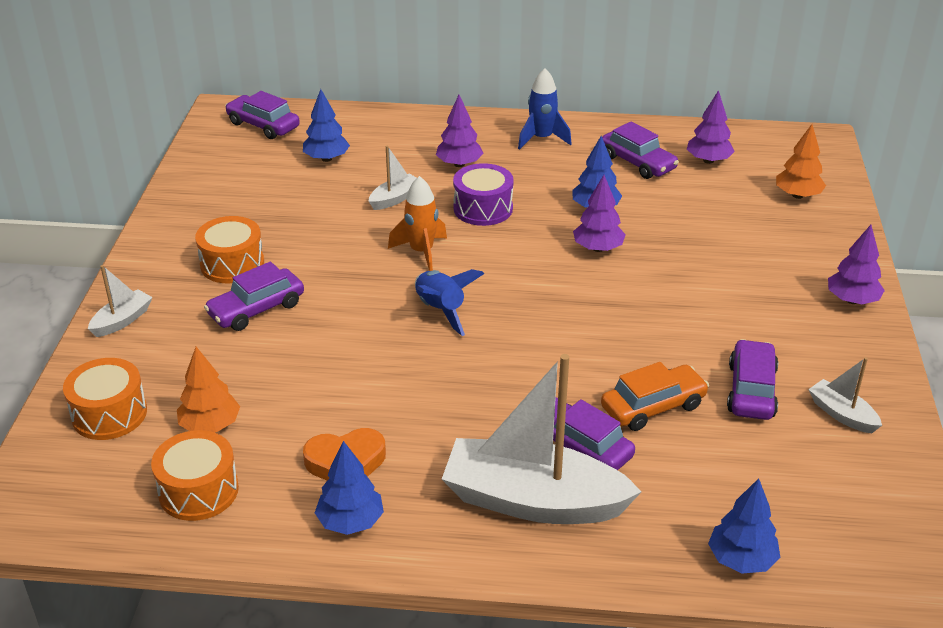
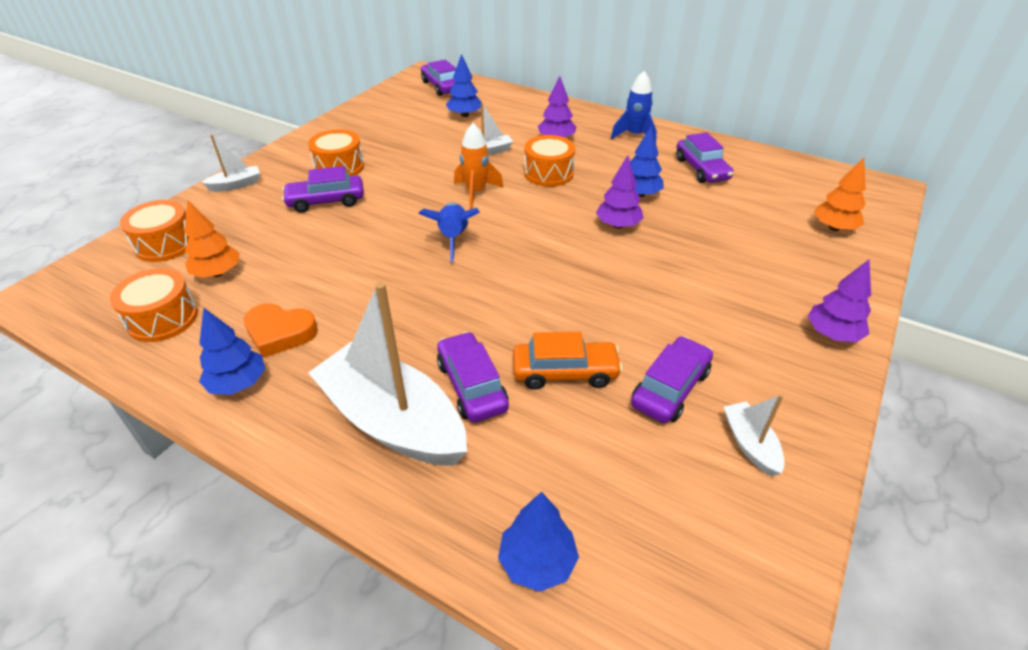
camera: 25 degrees right, 5 degrees up
purple drum [453,163,514,226] -> orange drum [524,135,576,187]
purple tree [687,90,735,164] -> none

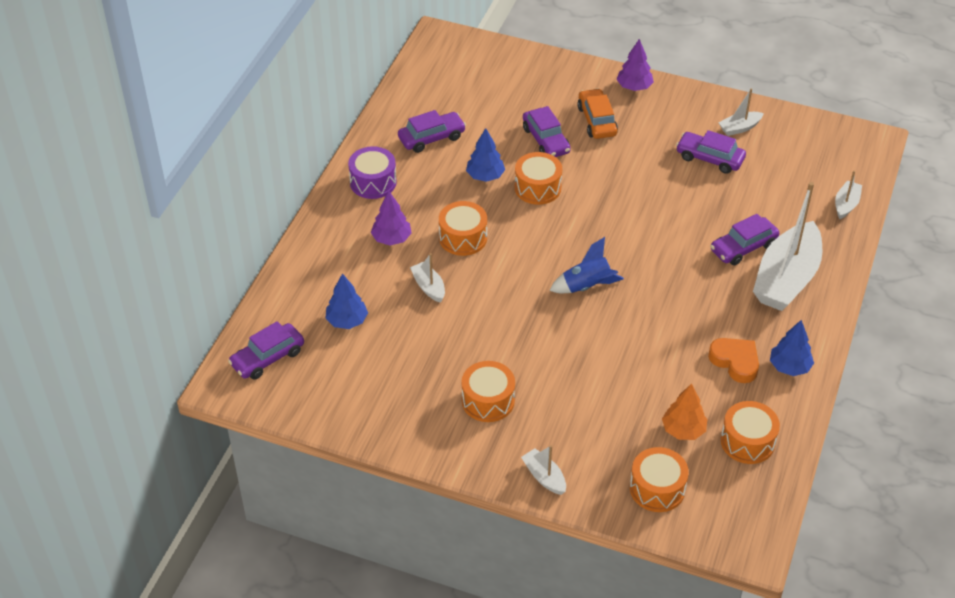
camera: 100 degrees left, 5 degrees up
orange heart [243,304,318,358] -> orange heart turned 45 degrees counterclockwise [708,338,759,383]
purple car [282,166,364,213] -> purple car moved to [523,106,571,157]
orange rocket [454,123,504,209] -> none
blue tree [498,492,579,592] -> white boat [835,171,862,219]
orange car [513,332,623,390] -> orange car moved to [577,88,618,139]
purple tree [596,155,644,229] -> orange drum [515,152,562,205]
blue rocket [611,71,657,142] -> purple drum [348,146,397,199]
orange tree [814,158,866,231] -> none

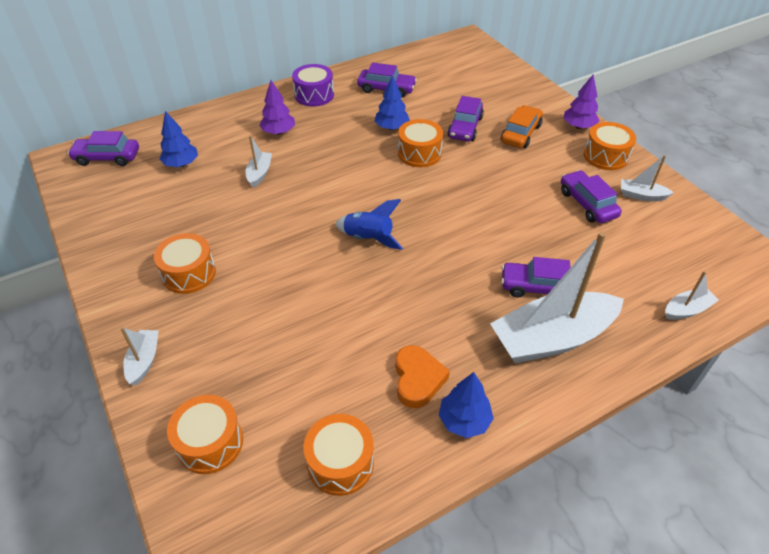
camera: 40 degrees right, 0 degrees up
orange drum [439,201,487,256] -> orange drum moved to [584,122,636,170]
orange tree [662,384,707,440] -> none

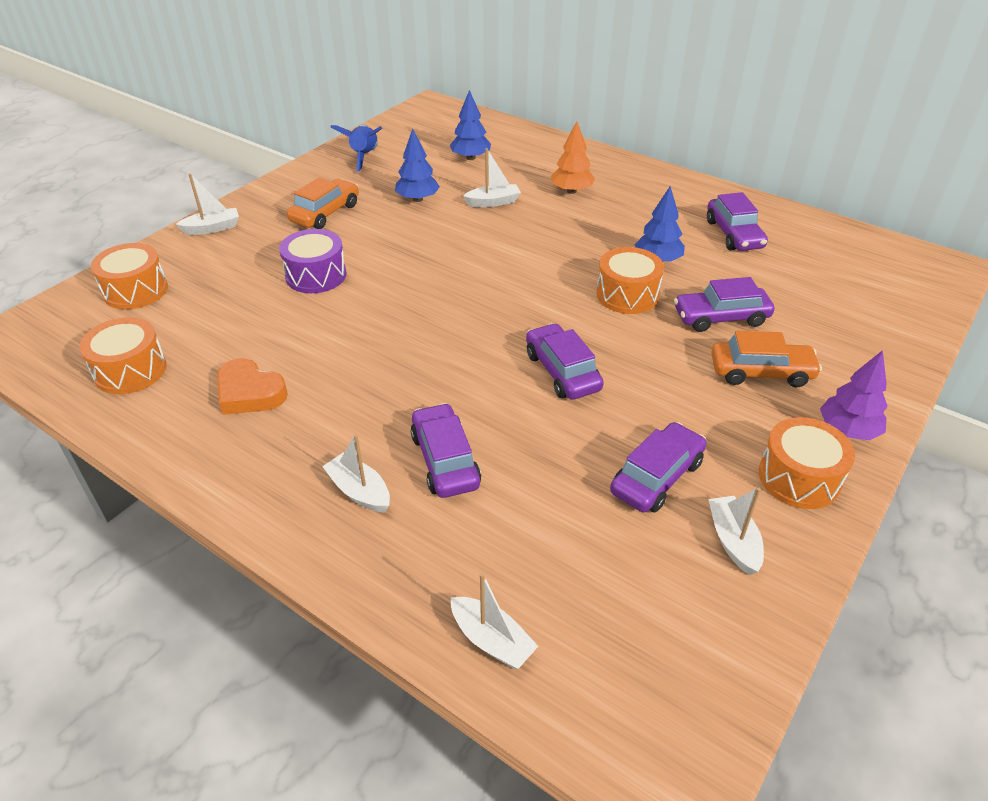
camera: 65 degrees right, 5 degrees down
purple car [67,131,139,166] -> purple car moved to [526,323,604,400]
orange drum [154,233,216,294] -> orange car [287,178,359,229]
purple tree [259,80,295,135] -> orange tree [551,121,595,194]
purple drum [292,64,334,107] -> purple drum moved to [279,229,346,293]
blue rocket [335,199,403,250] -> blue rocket moved to [330,125,382,172]
orange heart [395,345,450,408] -> orange heart turned 60 degrees clockwise [217,358,288,415]
blue tree [439,372,494,438] -> blue tree moved to [395,129,440,202]
white boat [490,232,624,363] -> white boat [322,434,390,513], size x0.45

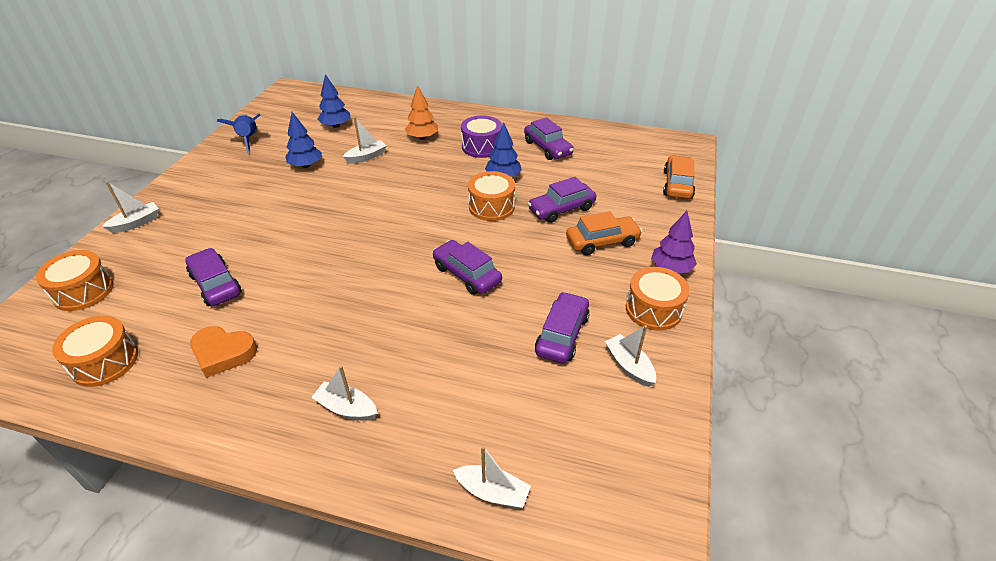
camera: 20 degrees left, 0 degrees up
purple drum [279,229,346,293] -> purple drum moved to [461,115,502,158]
orange car [287,178,359,229] -> orange car moved to [663,155,695,199]
purple car [411,403,481,498] -> purple car moved to [185,248,242,306]

